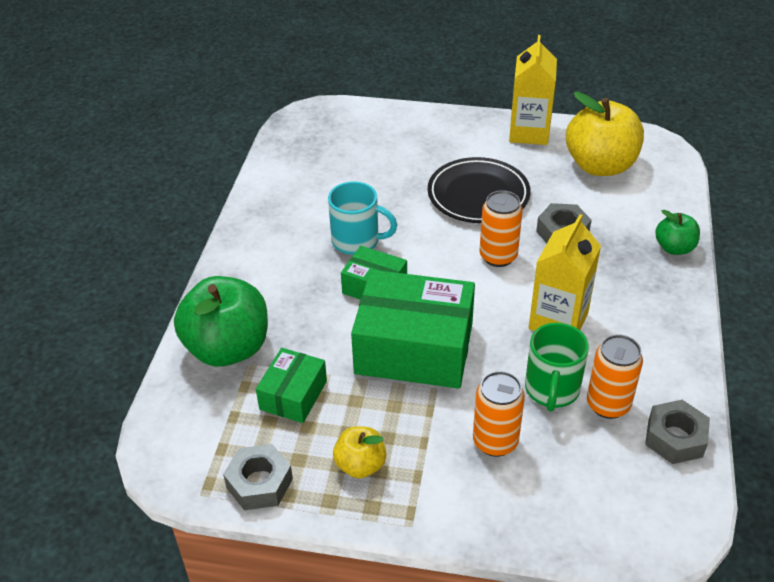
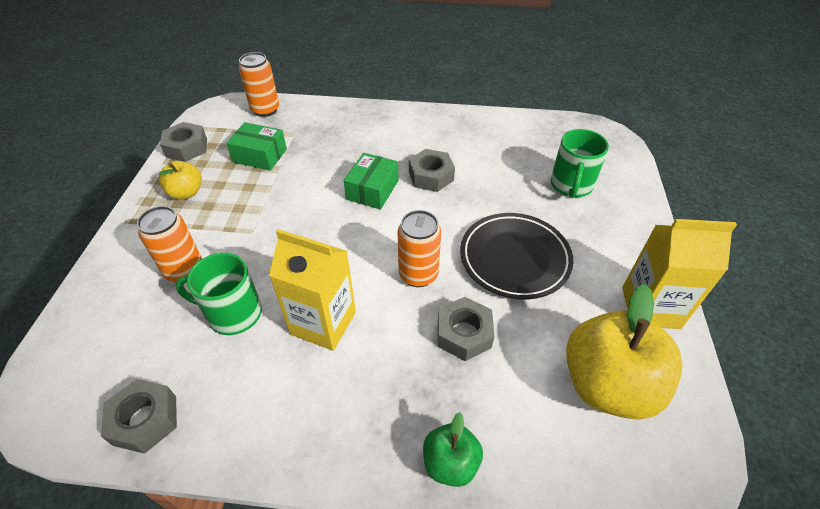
camera: 85 degrees right, 5 degrees up
green apple [174,276,268,367] -> none
turquoise mug [328,181,397,255] -> grey nut [409,149,455,192]
green box [351,270,475,389] -> none
orange can [587,334,643,419] -> orange can moved to [239,52,279,117]
none -> green mug [551,129,609,197]

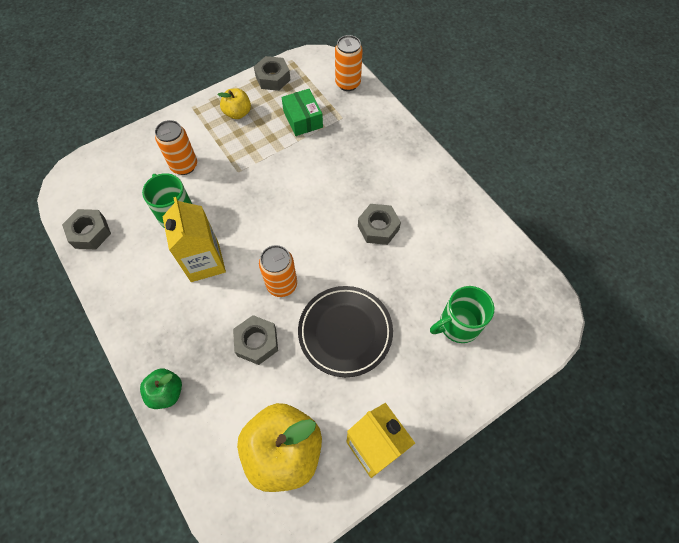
camera: 50 degrees right, 15 degrees up
green box [344,153,398,209] -> none

